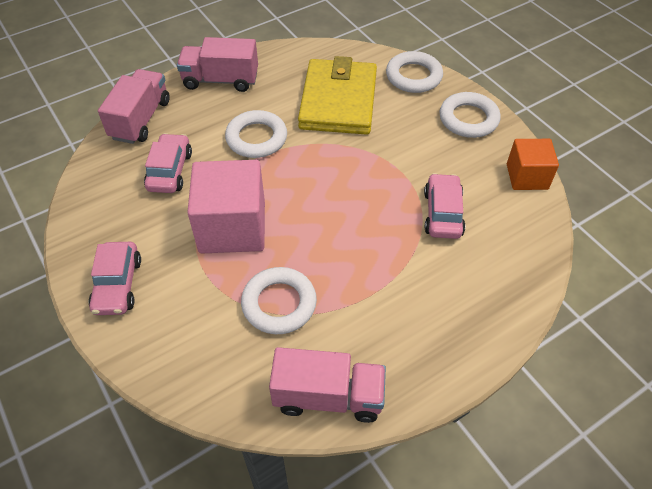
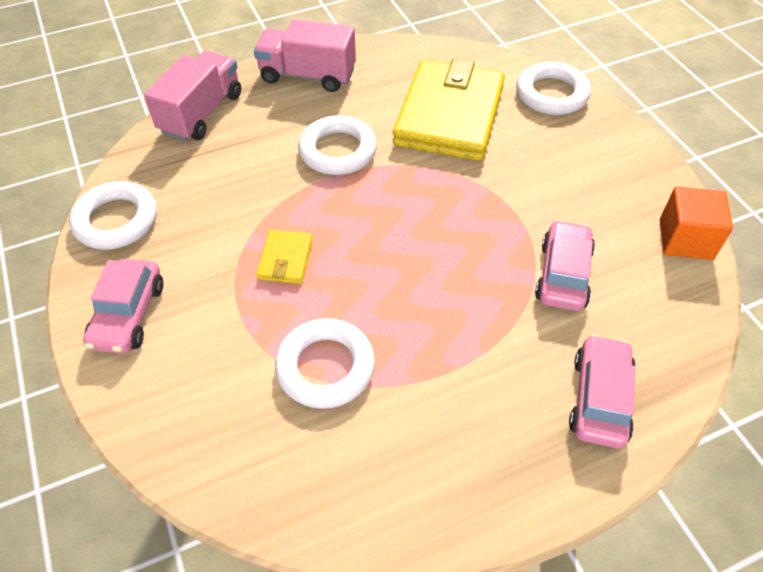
camera: 10 degrees right, 0 degrees up
pink car [144,133,192,193] -> pink car moved to [569,334,636,448]
pink cube [187,160,265,253] -> yellow wallet [256,230,313,284]
pink truck [269,347,386,423] -> none
white ring [439,92,501,138] -> white ring moved to [69,181,157,250]

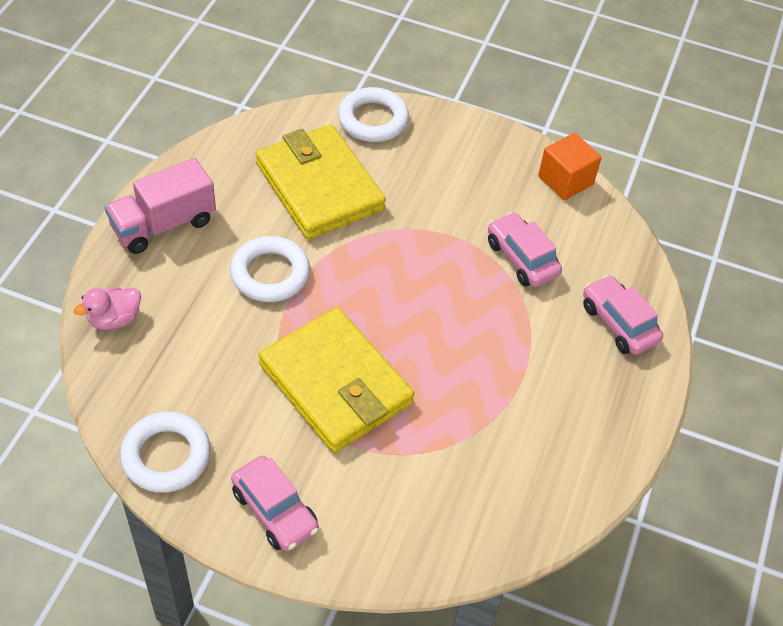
camera: 50 degrees left, 0 degrees up
pink truck [144,51,241,141] -> pink duck [74,287,141,330]
yellow wallet [256,230,313,284] -> yellow wallet [258,307,414,453], size x2.33
white ring [275,318,375,409] -> none

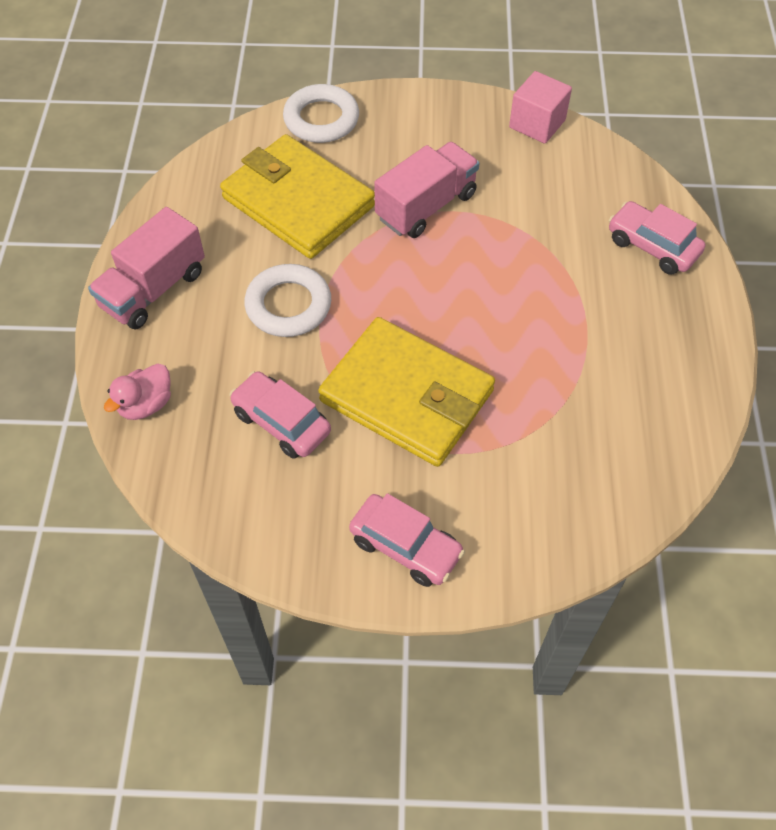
camera: 15 degrees left, 5 degrees up
white ring [120,412,211,493] -> none
pink car [488,212,562,287] -> pink car moved to [230,371,331,459]
orange cube [538,133,601,200] -> pink cube [509,71,572,144]
none -> pink truck [374,142,479,238]

